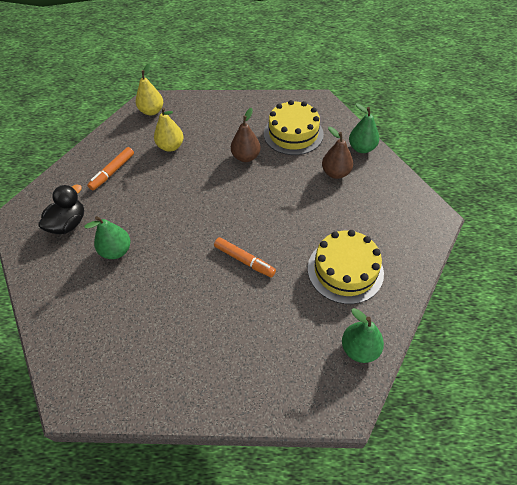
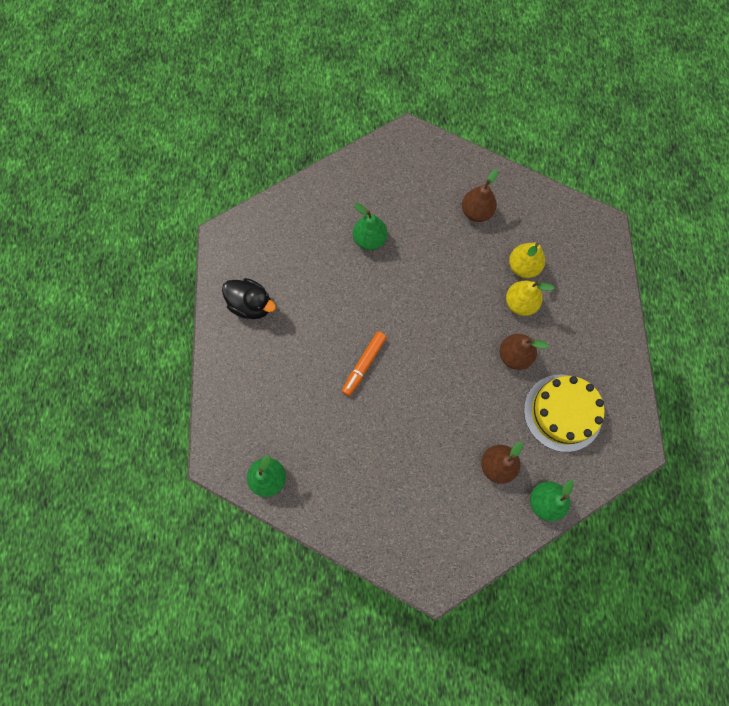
camera: 85 degrees right, 20 degrees up
black duck [38,185,84,234] -> black duck moved to [222,278,276,319]
orange marker [87,147,134,190] -> brown pear [462,169,498,222]
yellow pear [136,63,163,116] -> yellow pear moved to [506,281,555,316]
yellow cake [308,230,384,304] -> none

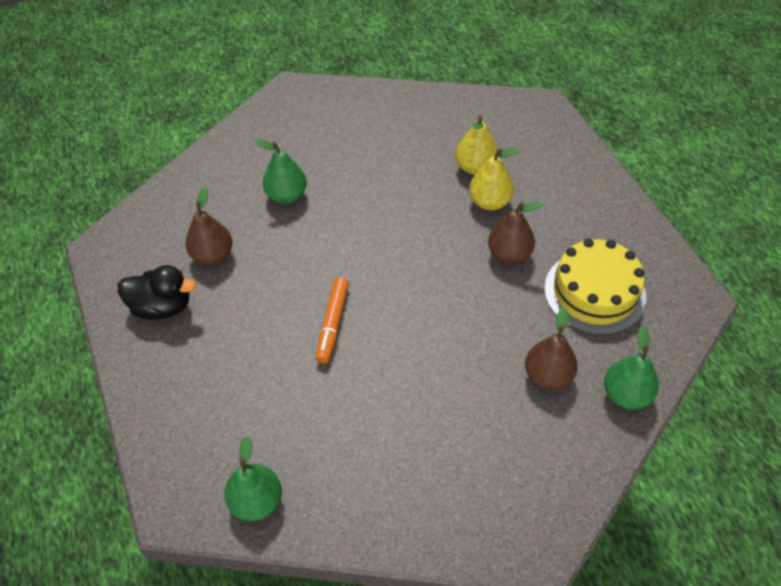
camera: 20 degrees left, 20 degrees down
brown pear [462,169,498,222] -> brown pear moved to [186,186,232,265]

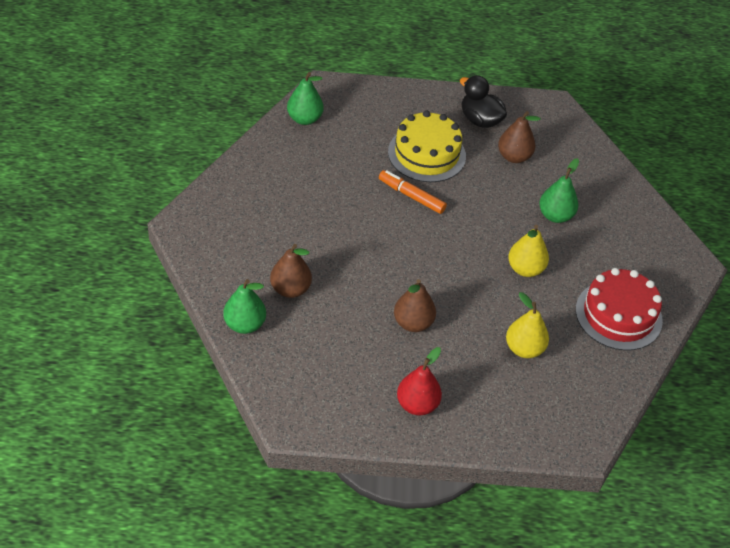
camera: 110 degrees right, 5 degrees down
black duck [118,265,196,320] -> black duck turned 105 degrees clockwise [460,75,507,128]
yellow pear [469,147,520,210] -> yellow pear moved to [508,225,549,277]
yellow cake [544,238,646,335] -> yellow cake moved to [388,111,466,182]
none -> red pear [397,347,442,415]
none -> red cake [576,268,663,351]

